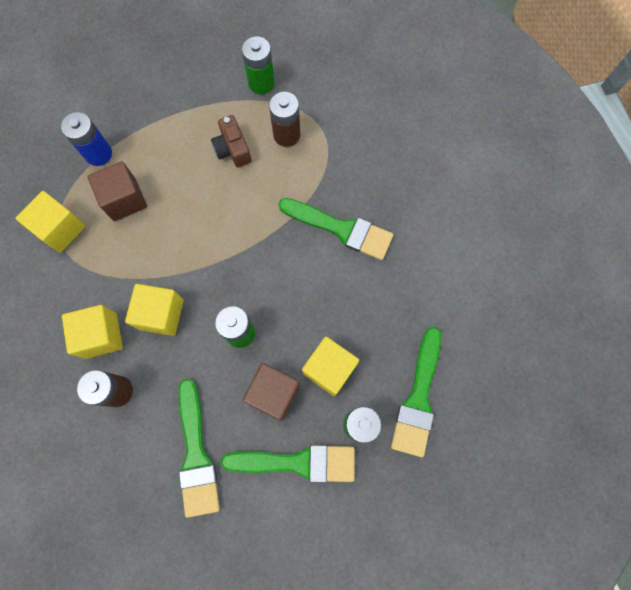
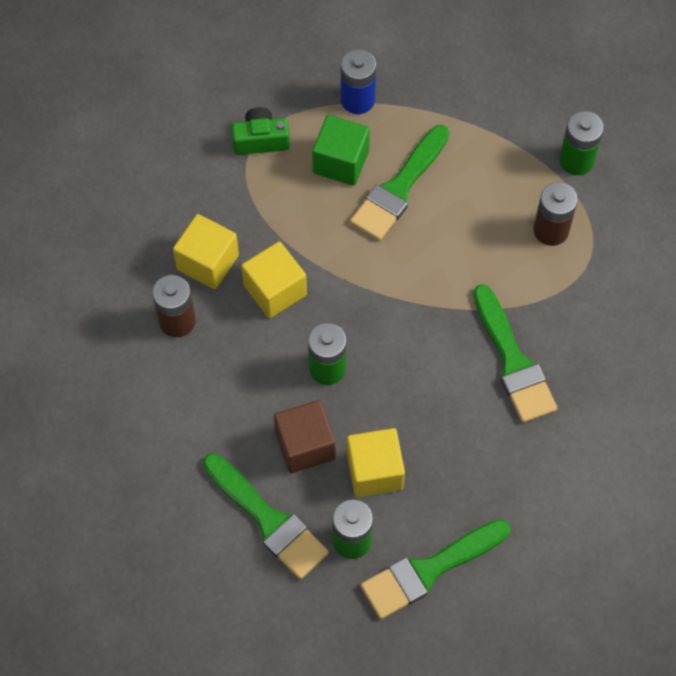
camera: 45 degrees right, 10 degrees down
yellow cube [16,191,85,252] -> green camera [231,107,290,155]
brown cube [87,161,147,221] -> green cube [312,115,370,186]
green brush [179,379,220,518] -> green brush moved to [350,125,450,241]
brown camera [211,115,252,168] -> none

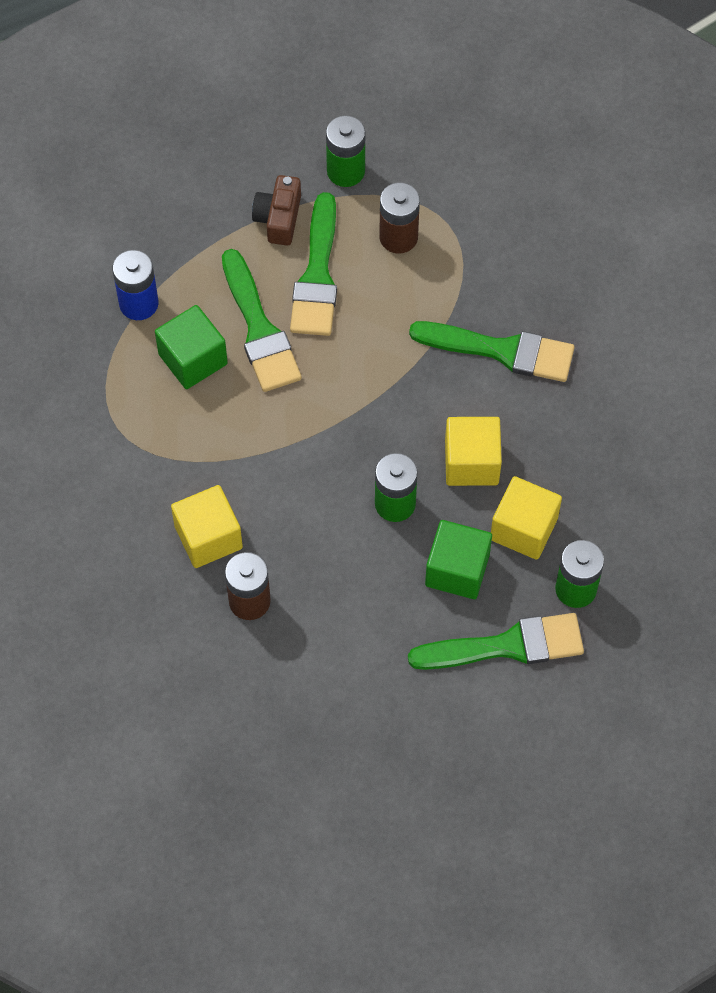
camera: 55 degrees left, 0 degrees up
green camera [231,107,290,155] -> none
yellow cube [241,242,307,318] -> yellow cube moved to [445,417,502,486]
brown cube [274,400,336,473] -> green cube [425,520,492,599]
green brush [361,519,511,619] -> green brush moved to [290,192,337,336]
none -> brown camera [252,175,301,245]

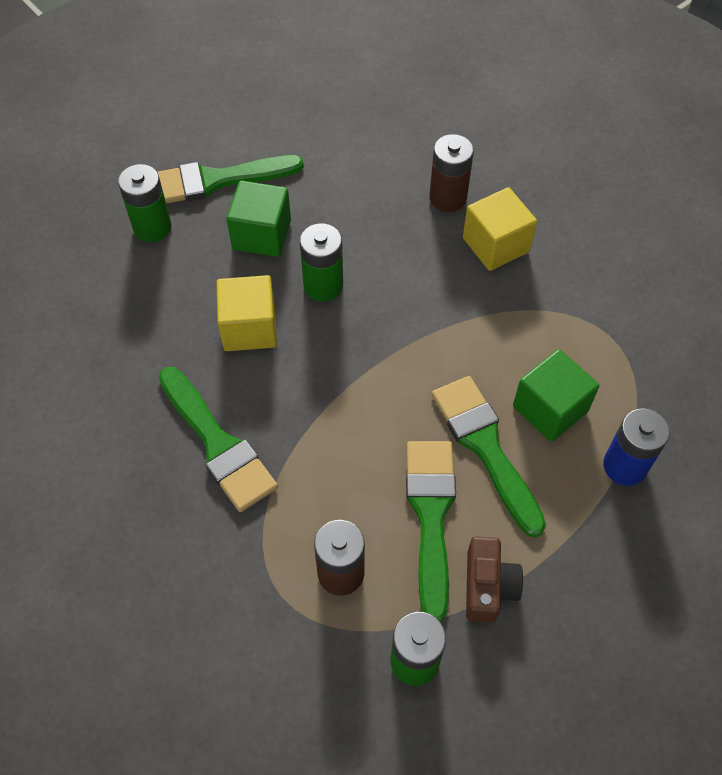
camera: 175 degrees right, 5 degrees down
green brush [409,321,575,382] -> green brush turned 135 degrees counterclockwise [159,367,278,512]
yellow cube [491,476,562,560] -> none

